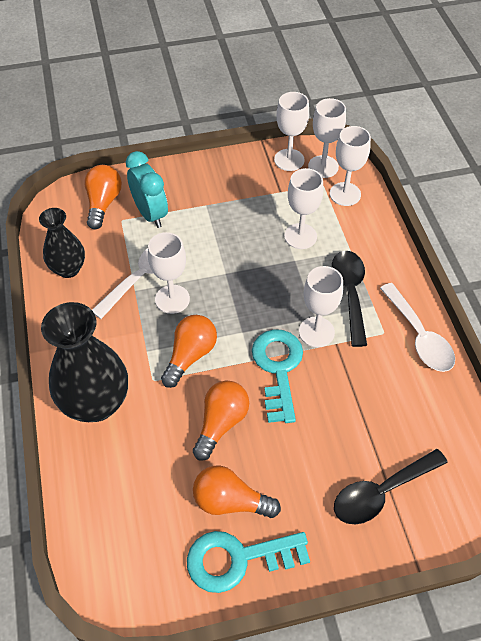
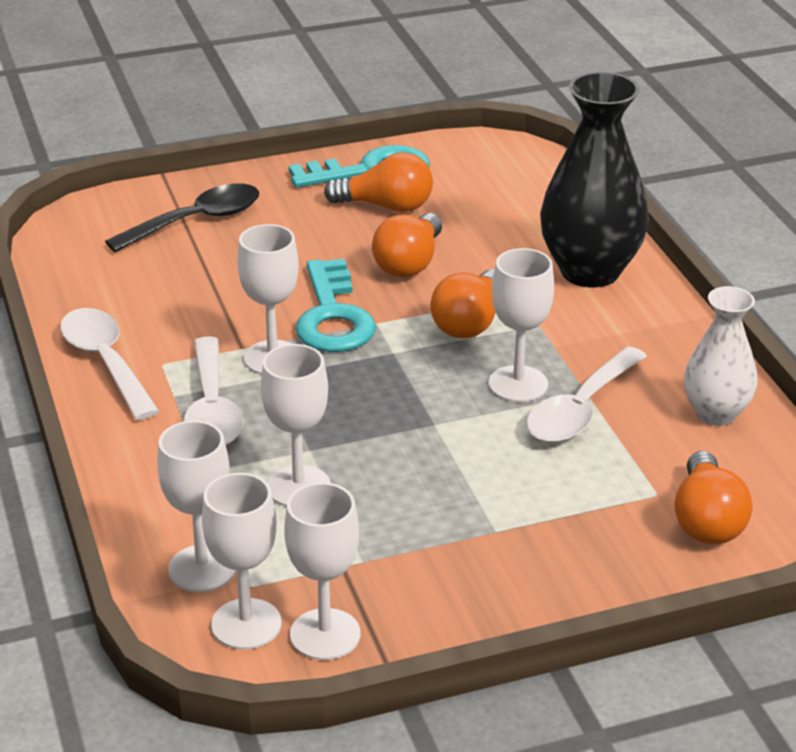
camera: 175 degrees right, 20 degrees down
black vase [39,208,85,278] -> white vase [684,286,758,426]
turquoise clock [126,151,168,228] -> none
black spoon [332,251,367,347] -> white spoon [184,336,243,445]

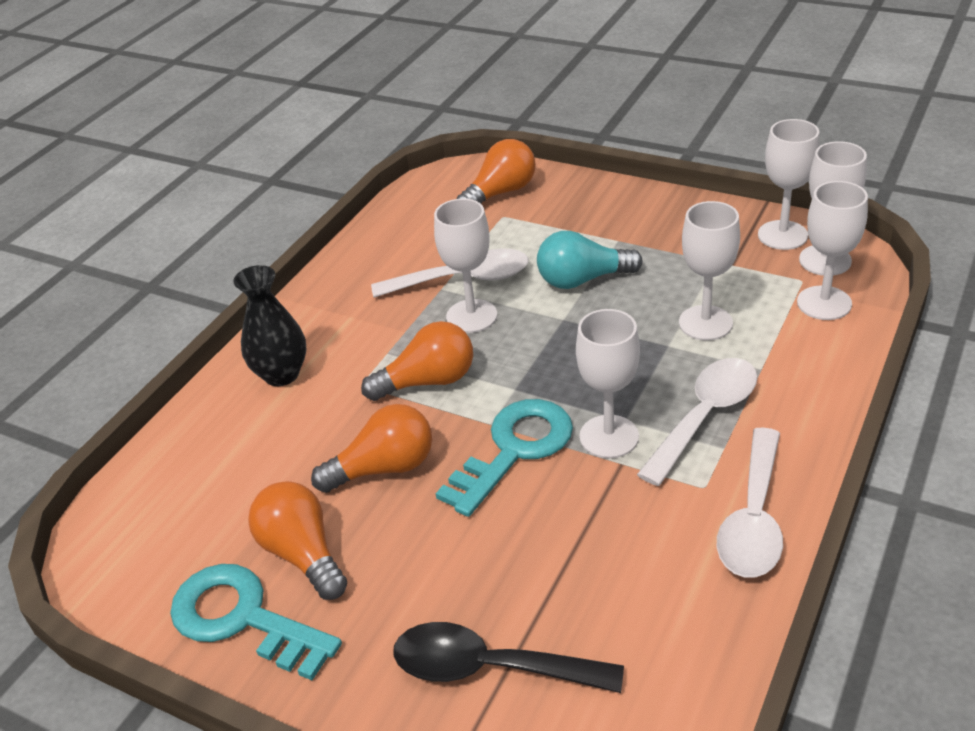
camera: 130 degrees left, 5 degrees up
black vase [540,72,649,288] -> black vase [233,265,306,386], size x0.60
white vase [684,286,758,426] -> none
none -> turquoise light bulb [537,231,643,289]

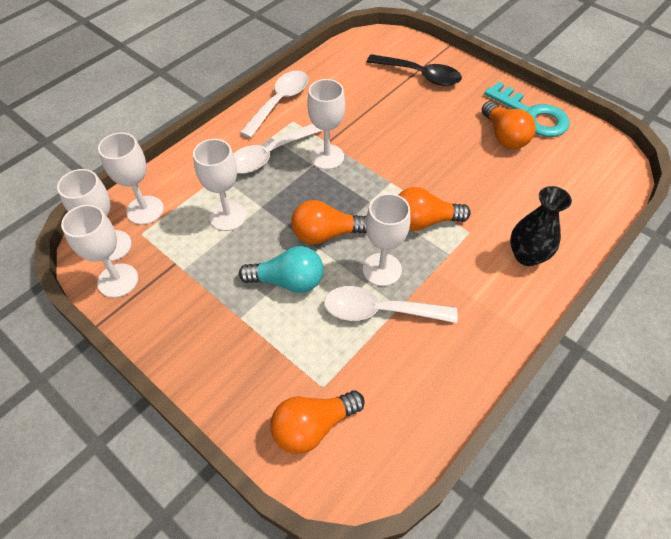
camera: 170 degrees left, 15 degrees up
orange light bulb [311,404,432,493] -> orange light bulb moved to [291,200,367,245]
turquoise key [436,399,573,517] -> none

